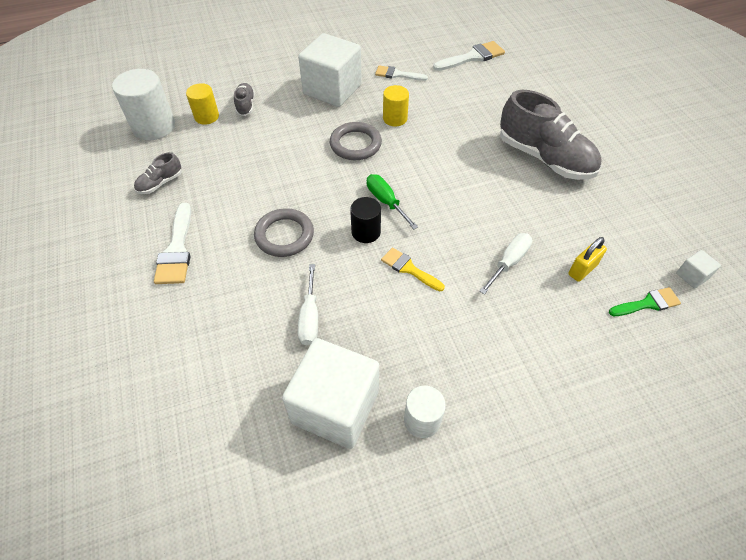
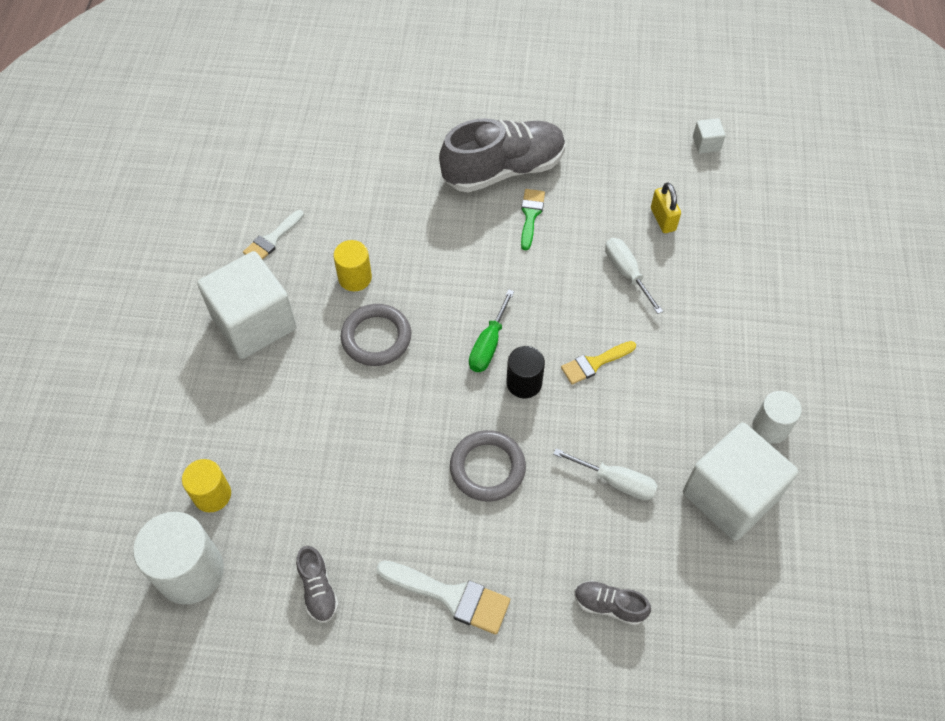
camera: 65 degrees left, 5 degrees up
grey shoe [234,83,255,116] -> grey shoe moved to [574,580,651,626]
green screwdriver [367,174,418,229] -> green screwdriver turned 60 degrees counterclockwise [469,289,514,372]
white brush [433,41,505,71] -> none
green brush [609,287,681,316] -> green brush moved to [521,189,545,250]

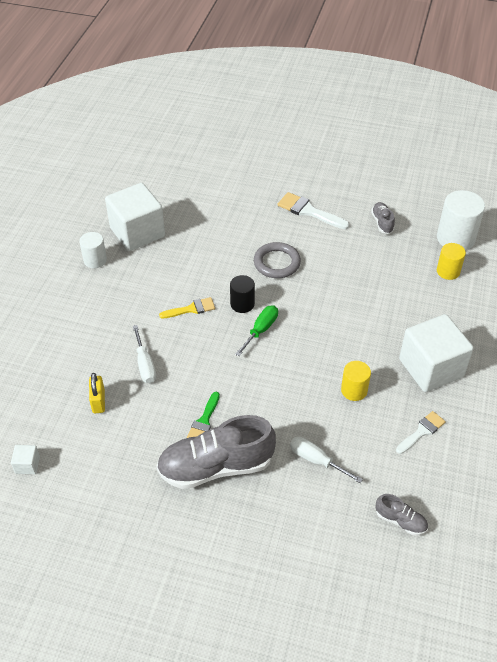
camera: 170 degrees left, 10 degrees down
grey ring [341,304,411,366] -> none
white screwdriver [553,448,657,500] -> white screwdriver moved to [290,437,363,483]
grey shoe [574,580,651,626] -> grey shoe moved to [375,494,428,535]

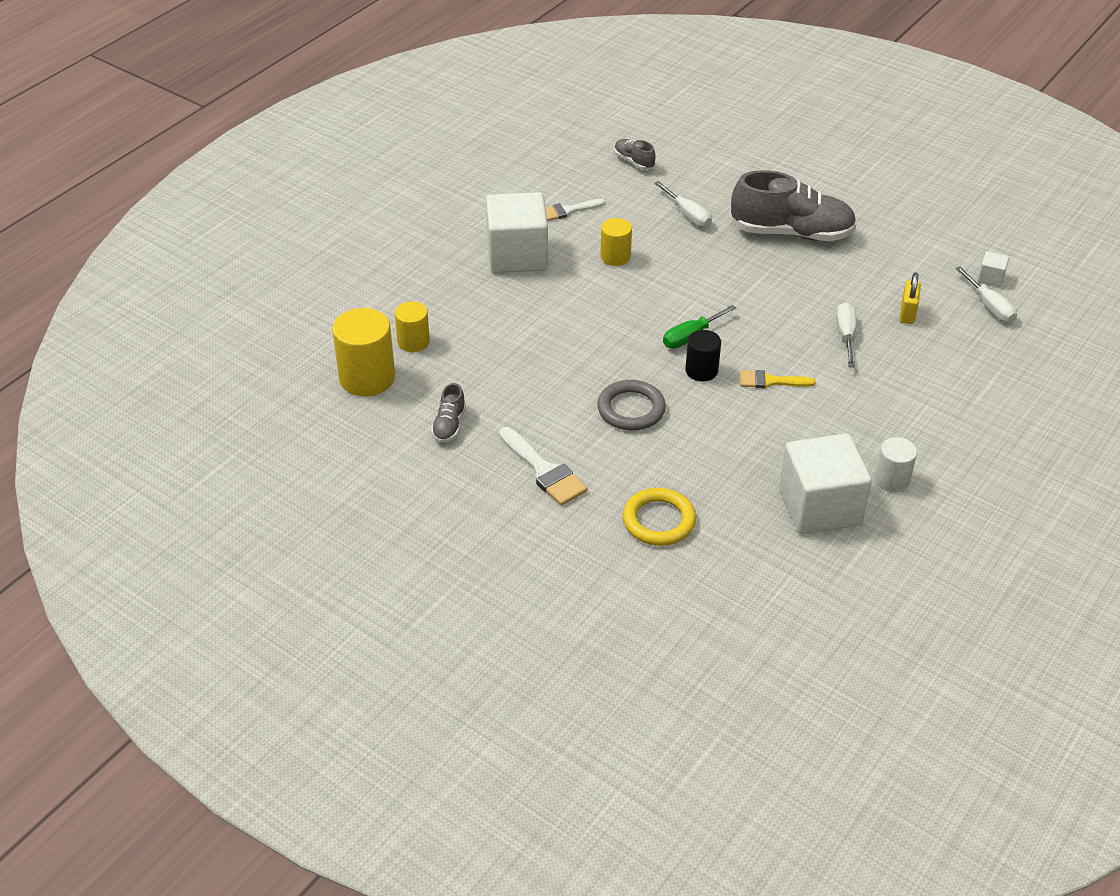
camera: 160 degrees left, 5 degrees down
green brush [187,392,220,438] -> none
white cylinder [437,190,485,251] -> yellow cylinder [332,308,395,396]
none -> yellow ring [623,488,696,546]
none -> white screwdriver [955,266,1017,323]

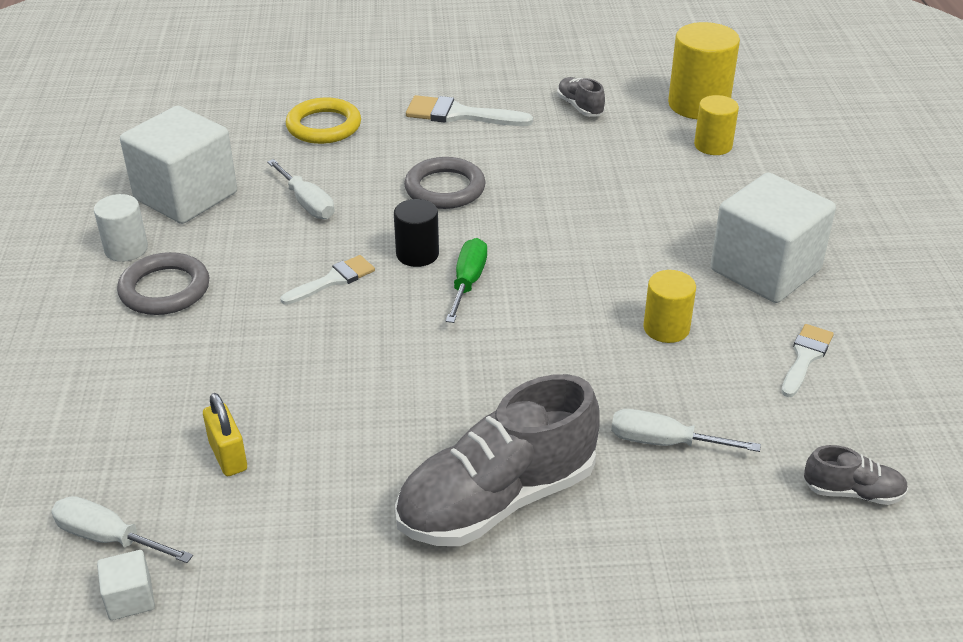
camera: 140 degrees right, 5 degrees down
yellow brush [740,370,816,388] -> white brush [280,255,375,305]
white screwdriver [836,302,856,367] -> white screwdriver moved to [267,159,334,219]
none -> grey ring [117,252,210,315]

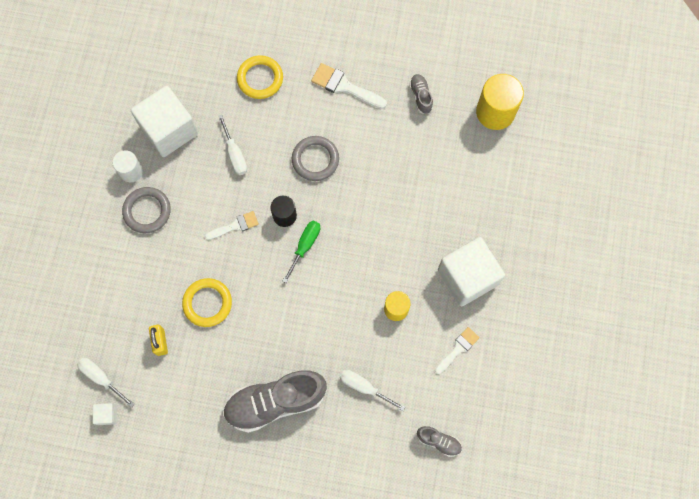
camera: 15 degrees right, 35 degrees up
yellow cylinder [694,95,739,155] -> none
none -> yellow ring [182,278,232,327]

